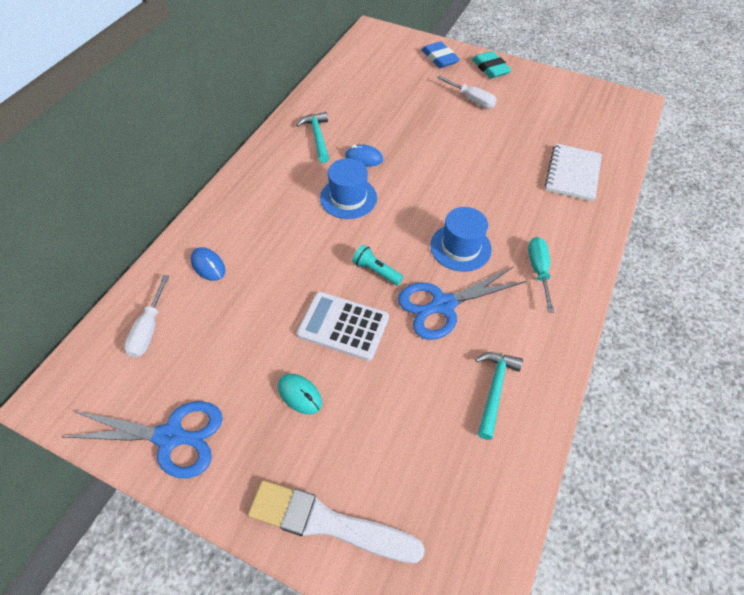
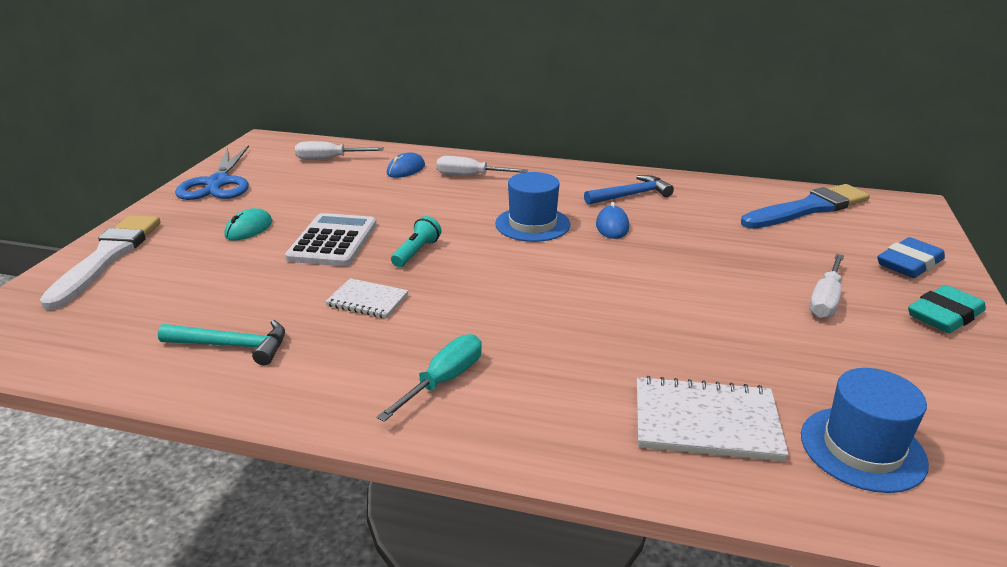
camera: 80 degrees right, 25 degrees down
turquoise hammer [296,112,329,163] -> blue hammer [584,175,674,205]
blue scissors [398,266,527,340] -> white notebook [325,278,409,318]
blue hat [430,207,492,272] -> blue hat moved to [801,368,929,493]
turquoise screwdriver [528,237,554,312] -> turquoise screwdriver turned 45 degrees counterclockwise [377,334,482,422]
none -> white screwdriver [436,156,528,176]
none -> blue brush [741,184,870,229]

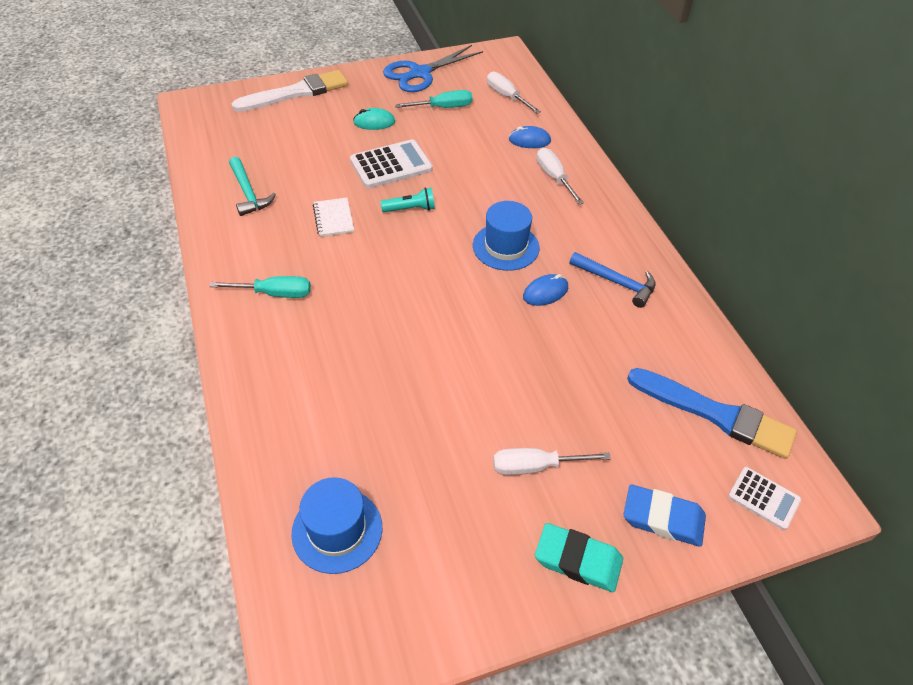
camera: 55 degrees right, 20 degrees up
white notebook [637,376,789,461] -> none
none -> turquoise screwdriver [395,90,473,108]
none -> white calculator [728,467,801,530]

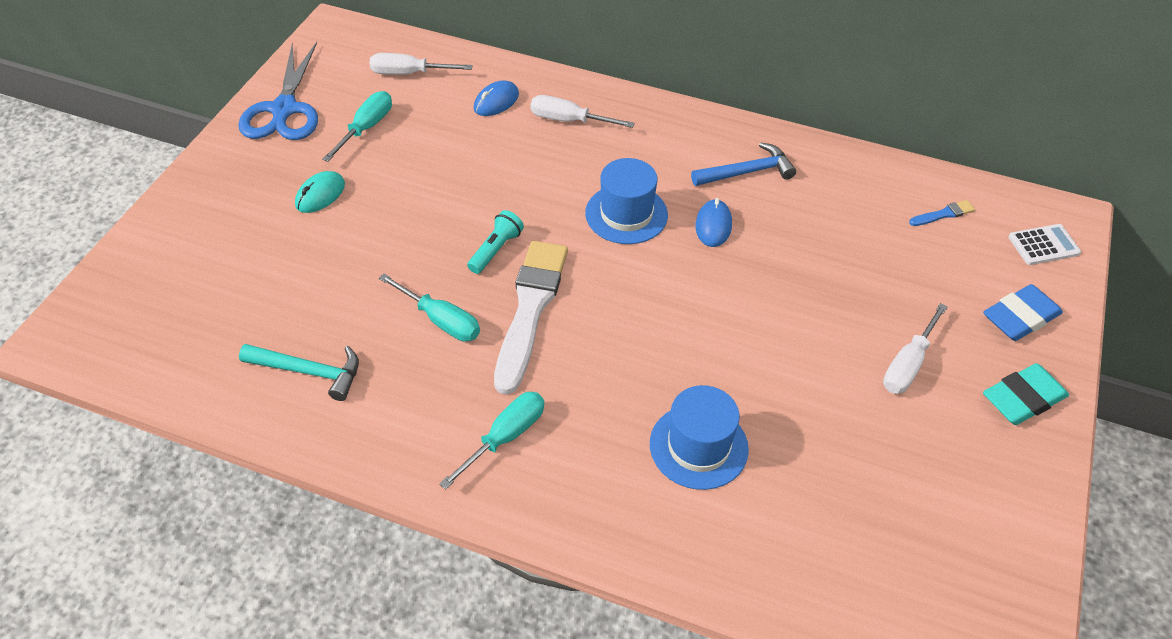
camera: 50 degrees left, 0 degrees up
white brush [232,70,348,112] -> white brush moved to [494,241,568,395]
blue hat [291,477,382,574] -> blue hat moved to [650,385,749,490]
white notebook [313,198,354,237] -> turquoise screwdriver [379,274,480,342]
white calculator [350,139,433,189] -> none
blue brush [627,368,797,459] -> blue brush [909,200,975,226], size x0.41

